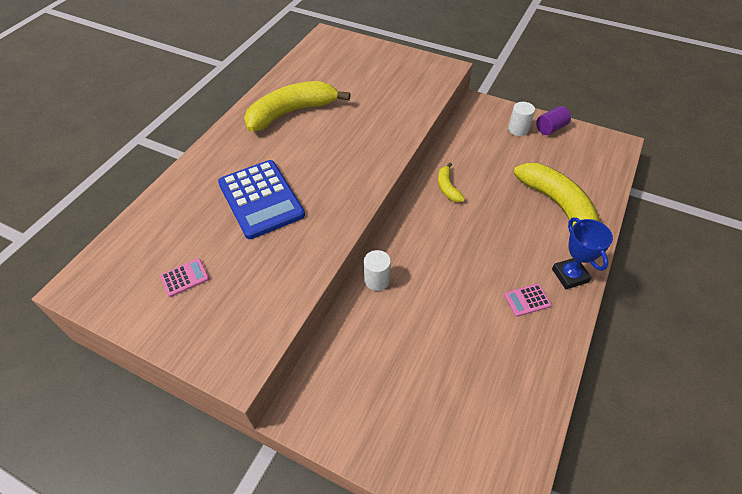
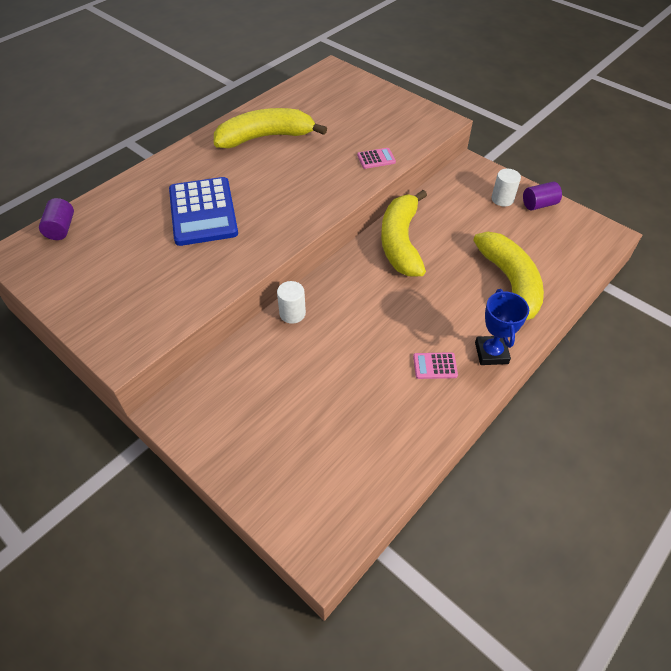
camera: 15 degrees right, 0 degrees up
pink calculator [160,258,209,297] -> pink calculator moved to [357,148,396,169]
yellow banana [438,163,465,202] -> yellow banana [381,190,427,277], size x2.12
none -> purple cylinder [39,198,74,240]

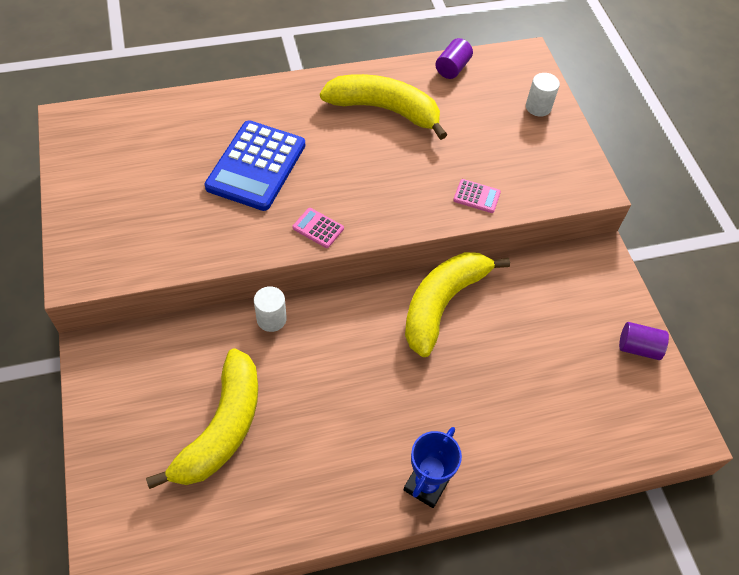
camera: 30 degrees right, 5 degrees up
purple cylinder [39,198,74,240] -> purple cylinder moved to [435,38,473,79]
pink calculator [413,352,458,379] -> pink calculator moved to [292,208,344,248]
yellow banana [473,232,544,331] -> yellow banana moved to [146,349,258,489]
white cylinder [492,169,521,206] -> white cylinder moved to [526,73,560,117]

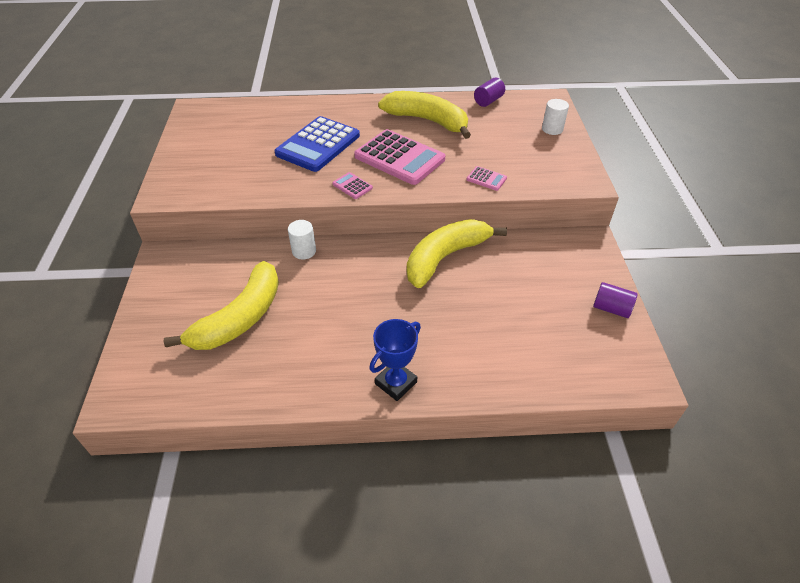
camera: 15 degrees right, 10 degrees down
none -> pink calculator [354,129,445,185]

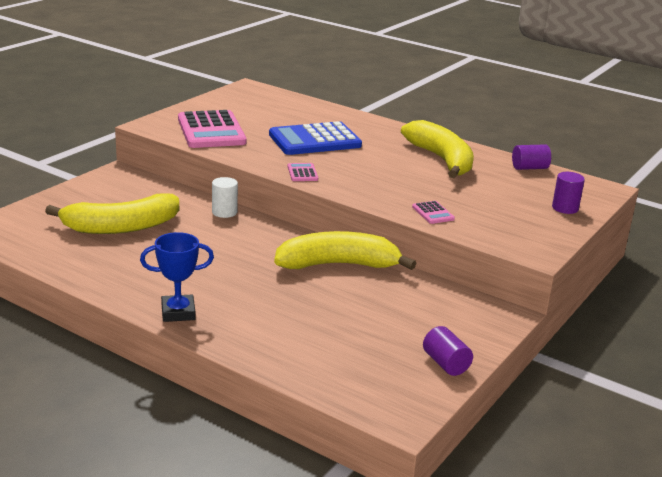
camera: 35 degrees right, 20 degrees down
pink calculator [354,129,445,185] -> pink calculator moved to [178,110,246,148]
white cylinder [542,99,569,135] -> purple cylinder [552,172,585,214]

